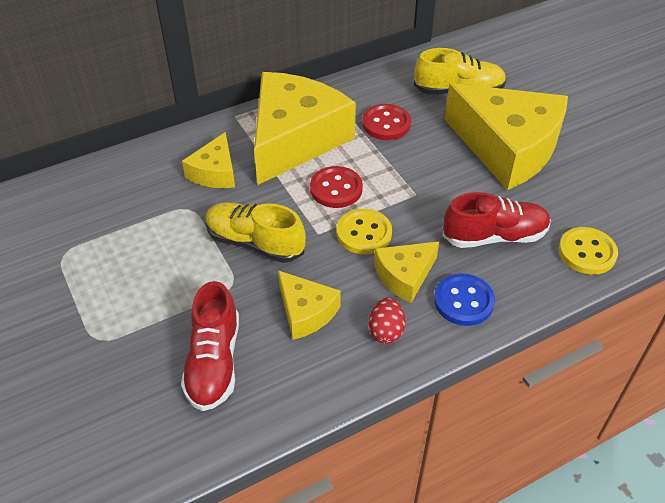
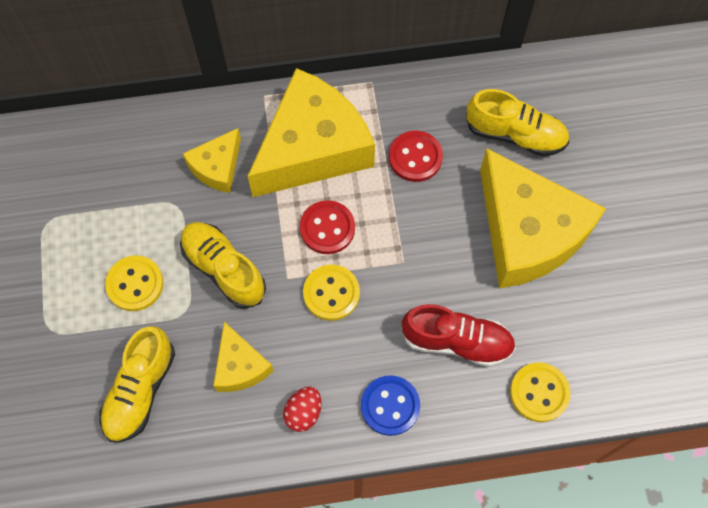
camera: 20 degrees right, 20 degrees up
red shoe [181,281,239,411] -> yellow shoe [100,326,175,442]
yellow cheese [374,242,439,303] -> none
none -> yellow button [105,255,164,311]

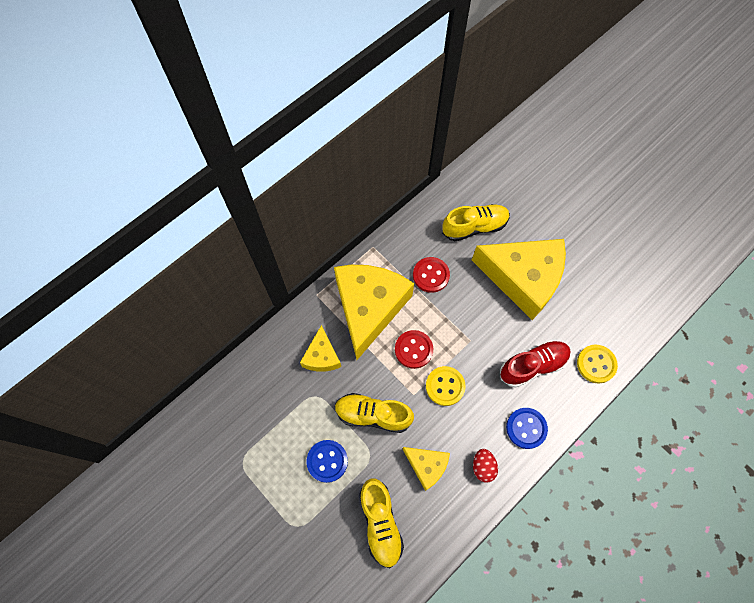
camera: 35 degrees left, 0 degrees up
yellow button [105,255,164,311] -> blue button [307,440,348,483]

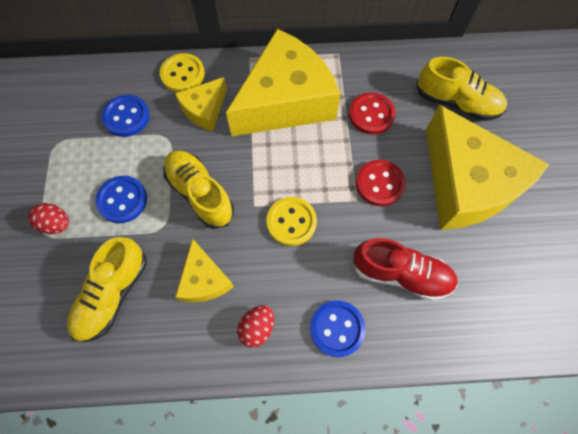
camera: 40 degrees right, 0 degrees up
red button [395,330,433,369] -> red button moved to [356,160,406,206]
yellow button [577,345,618,384] -> yellow button moved to [160,53,205,92]
none -> red egg [28,203,69,234]
none -> blue button [102,95,150,137]

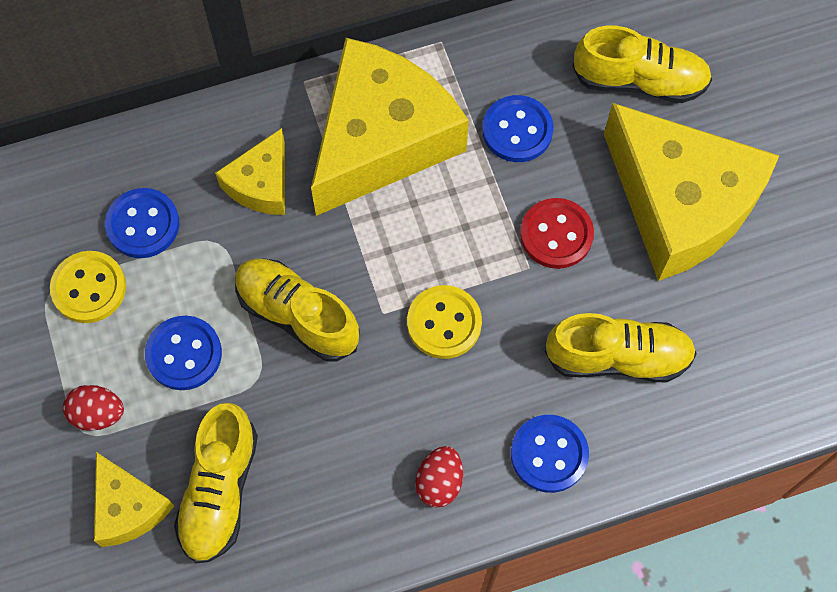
camera: 15 degrees left, 0 degrees up
yellow button [160,53,205,92] -> yellow button moved to [50,251,126,323]
yellow cheese [175,239,234,303] -> yellow cheese moved to [94,452,174,547]
red button [349,92,396,134] -> blue button [482,95,554,162]
red shoe [352,238,458,301] -> yellow shoe [545,313,697,382]

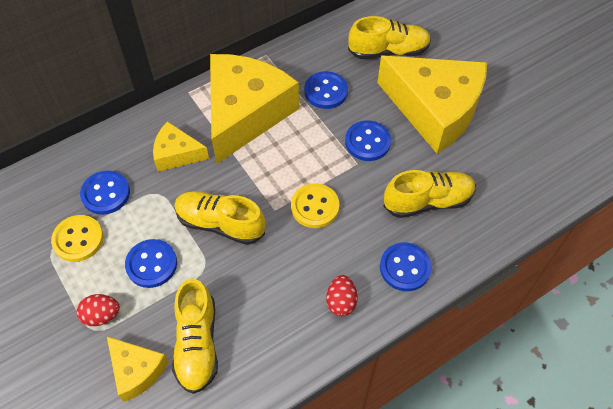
camera: 15 degrees left, 10 degrees down
yellow cheese [215,128,285,215] -> yellow cheese turned 90 degrees clockwise [153,121,209,172]
red button [520,198,594,269] -> blue button [345,120,391,161]

